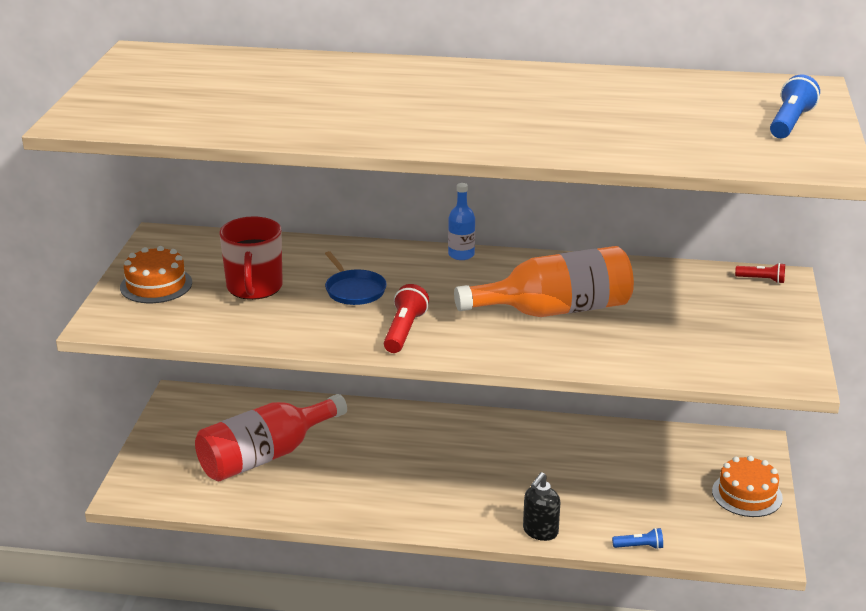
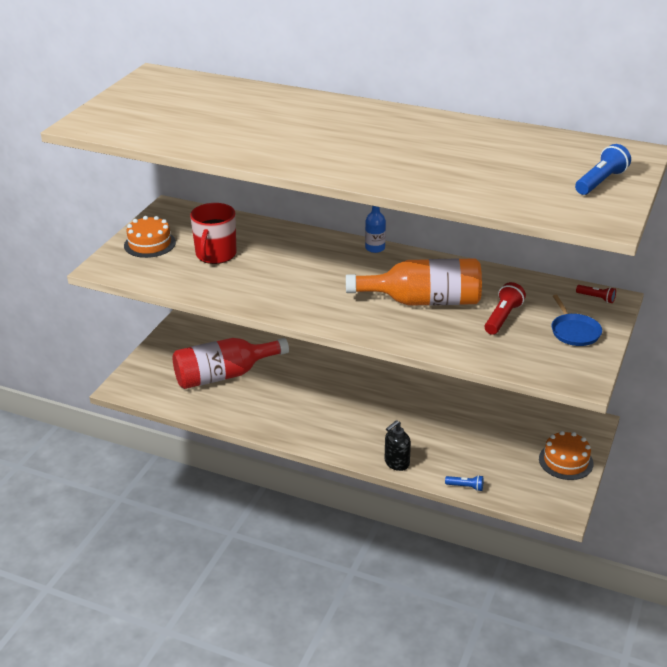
camera: 15 degrees right, 5 degrees up
blue pan [325,251,387,305] -> blue pan moved to [551,295,602,346]
red flashlight [384,284,429,353] -> red flashlight moved to [485,282,526,335]

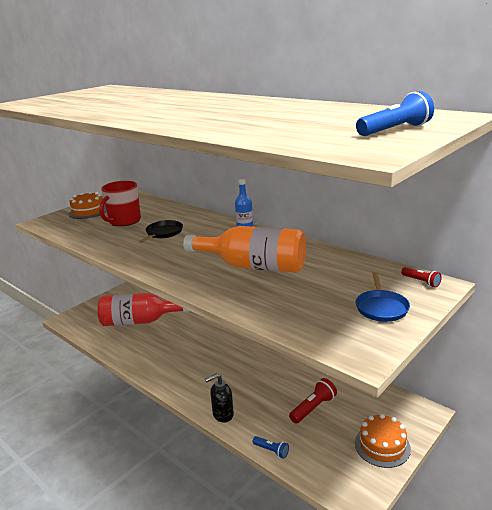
camera: 20 degrees right, 10 degrees down
red flashlight [485,282,526,335] -> red flashlight moved to [289,378,337,424]
none -> black pan [139,220,183,243]

